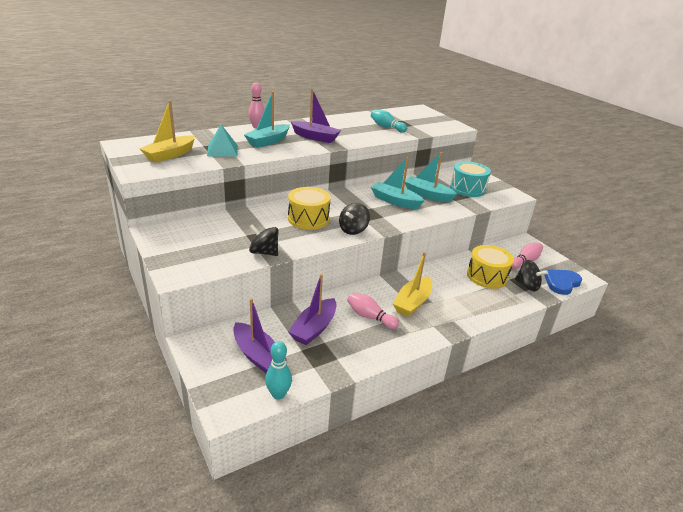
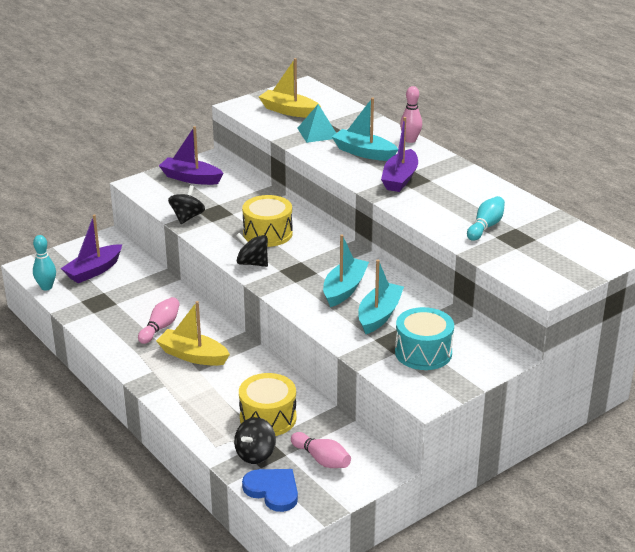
camera: 85 degrees right, 0 degrees up
purple boat [288,274,336,345] -> purple boat moved to [159,126,223,185]

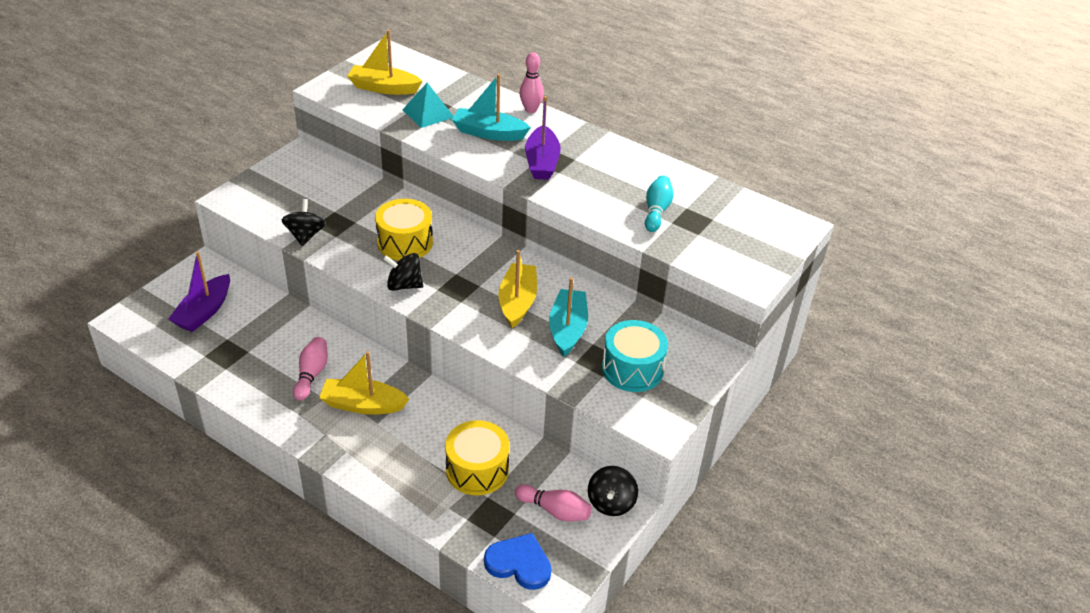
camera: 20 degrees left, 10 degrees up
turquoise bowling pin [33,235,56,291] -> none
purple boat [159,126,223,185] -> none
black spinning top [234,417,276,464] -> black spinning top moved to [588,466,638,516]
turquoise boat [323,234,369,307] -> yellow boat [499,250,537,328]

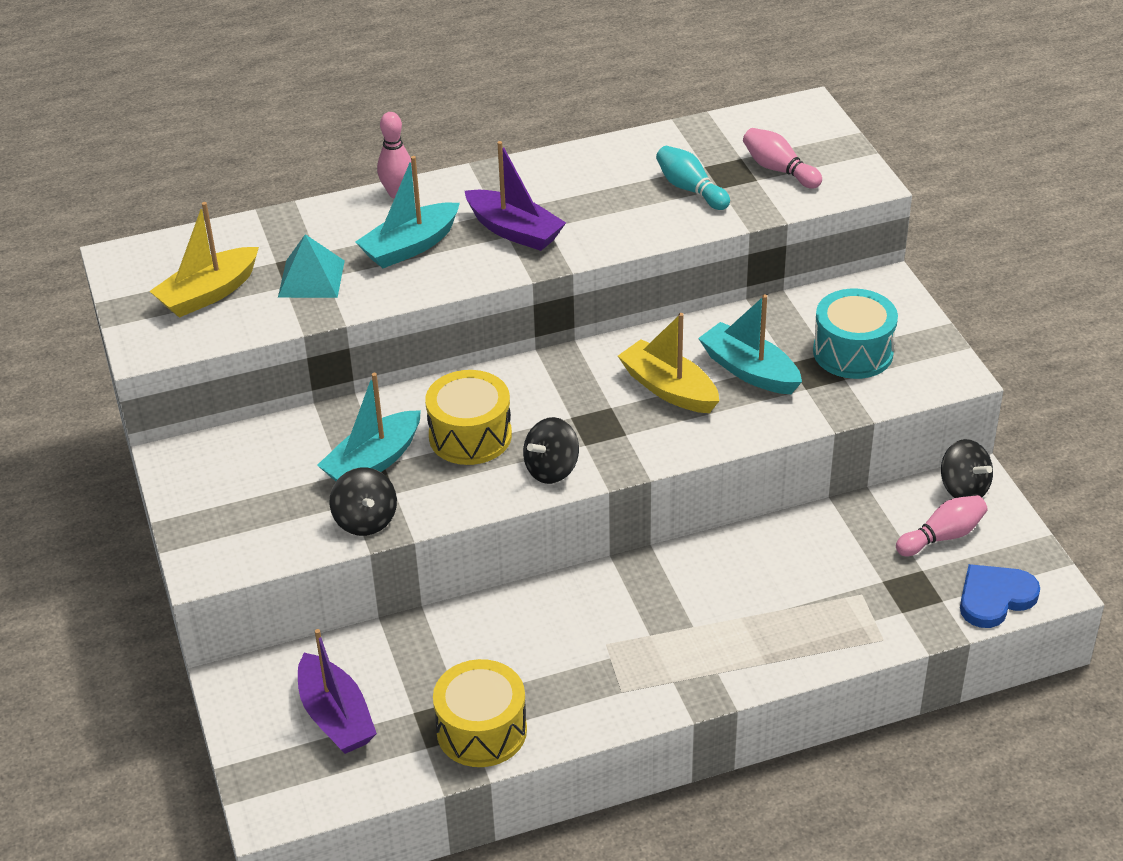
camera: 50 degrees left, 0 degrees up
black spinning top [282,199,326,246] -> black spinning top turned 150 degrees counterclockwise [329,467,397,536]
pink bowling pin [293,337,328,401] -> pink bowling pin moved to [743,128,822,189]
yellow boat [319,351,409,415] -> none
yellow drum [445,420,510,495] -> yellow drum moved to [433,659,527,767]
none -> turquoise boat [317,373,421,481]

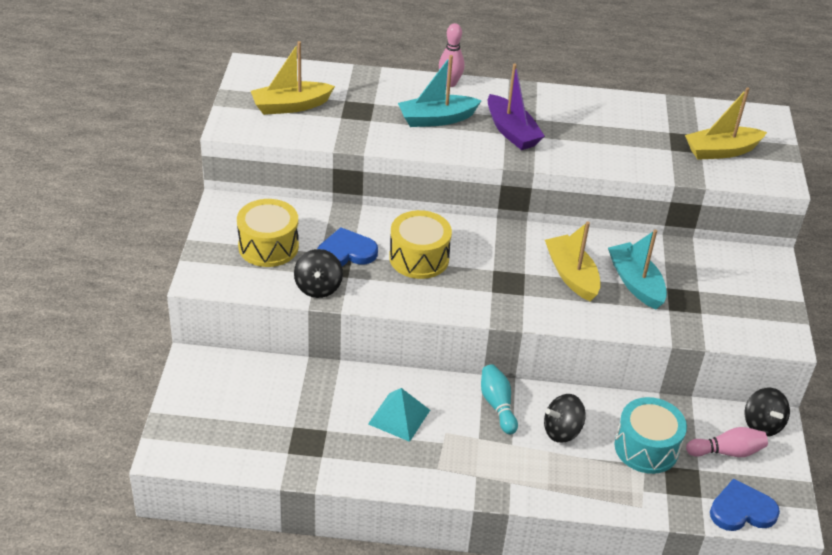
camera: 20 degrees right, 0 degrees up
turquoise pyramid [278,234,345,298] -> turquoise pyramid moved to [368,388,430,442]
purple boat [298,629,377,754] -> none
turquoise boat [317,373,421,481] -> blue heart [317,227,378,266]
yellow drum [433,659,527,767] -> yellow drum moved to [237,199,299,267]
black spinning top [523,417,579,484] -> black spinning top moved to [544,394,586,443]
turquoise bowling pin [656,146,730,210] -> turquoise bowling pin moved to [481,364,518,434]
pink bowling pin [743,128,822,189] -> yellow boat [685,87,767,160]
turquoise drum [813,288,898,379] -> turquoise drum moved to [615,397,687,474]

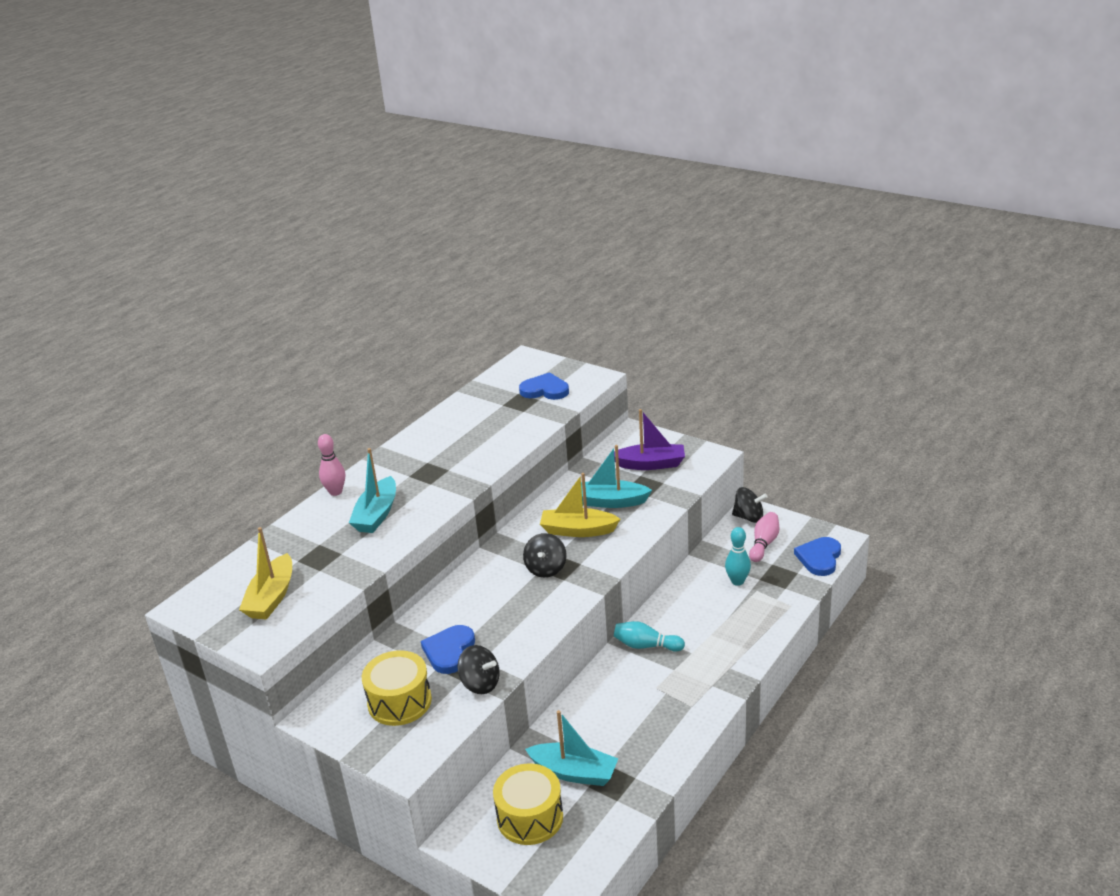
camera: 55 degrees left, 10 degrees down
turquoise pyramid [368,388,430,442] -> none
yellow drum [389,210,452,279] -> yellow drum moved to [493,763,563,845]
purple boat [488,64,545,150] -> purple boat moved to [614,409,685,470]
black spinning top [544,394,586,443] -> black spinning top moved to [523,533,567,578]
turquoise drum [615,397,687,474] -> turquoise bowling pin [725,527,751,586]
yellow boat [685,87,767,160] -> blue heart [519,372,569,400]
none -> turquoise boat [525,710,618,786]

